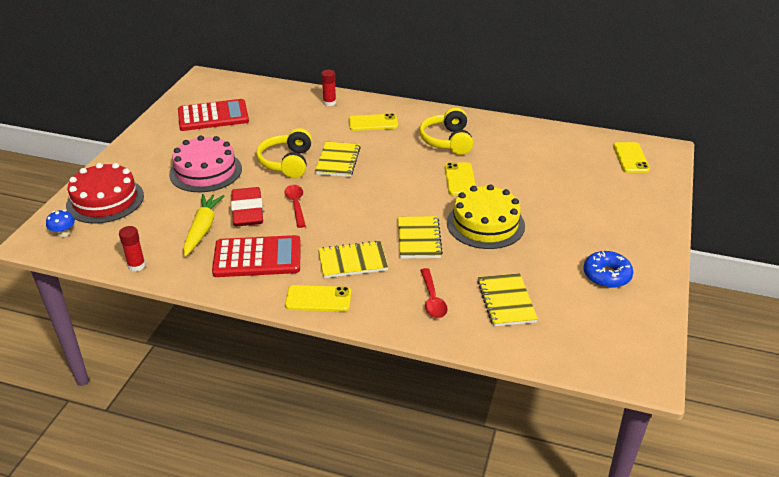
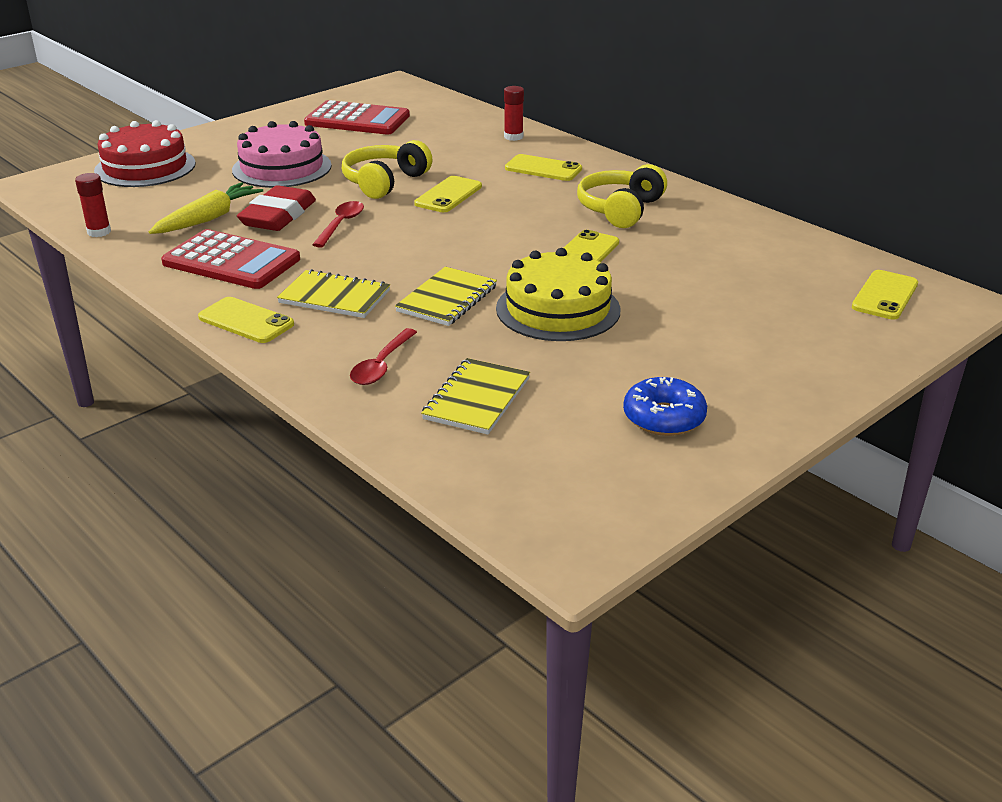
camera: 30 degrees right, 5 degrees down
blue mushroom [46,210,75,237] -> none
yellow notebook [315,142,361,177] -> yellow phone [414,176,482,212]

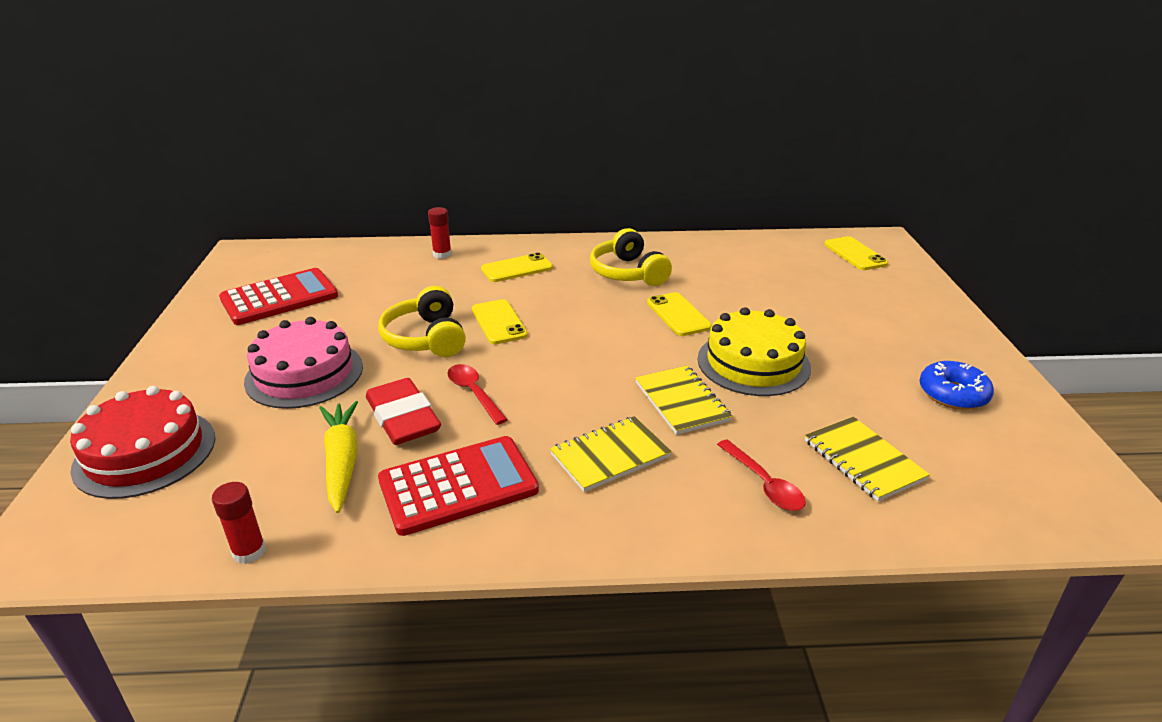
camera: 50 degrees left, 0 degrees up
yellow phone [198,297,294,343] -> none

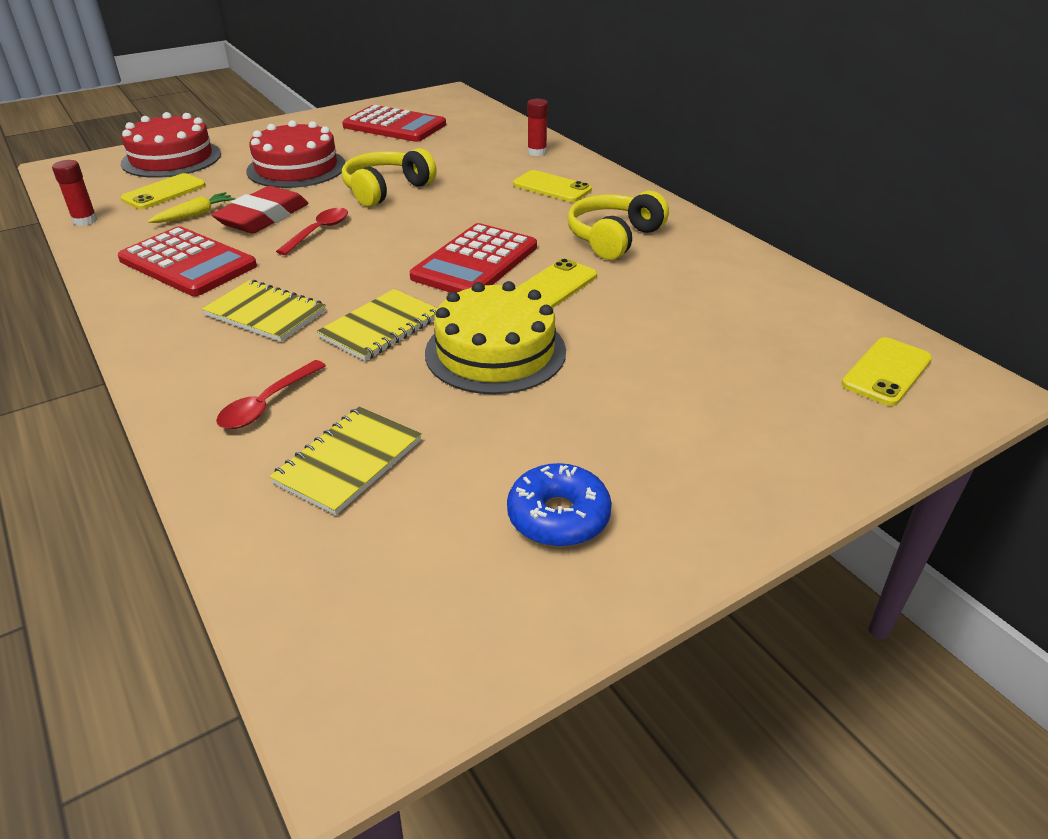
camera: 60 degrees right, 5 degrees up
pink cake [244,317,363,409] -> red cake [246,120,346,188]
yellow carrot [319,401,358,513] -> yellow carrot [148,192,236,223], size x0.65
yellow phone [472,299,528,344] -> yellow phone moved to [121,173,206,209]
none -> red calculator [410,223,537,293]

